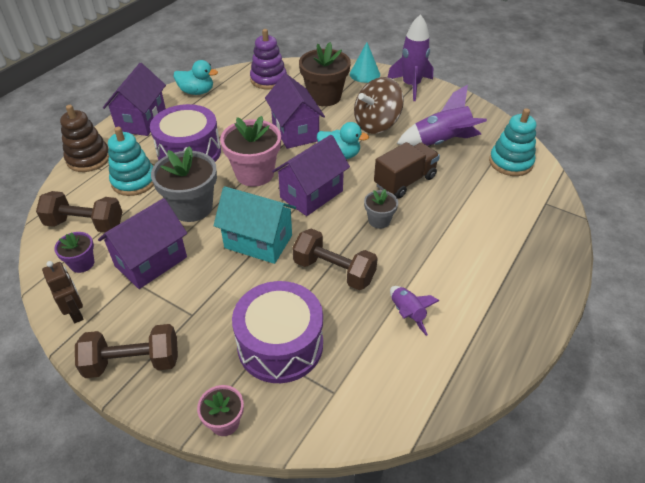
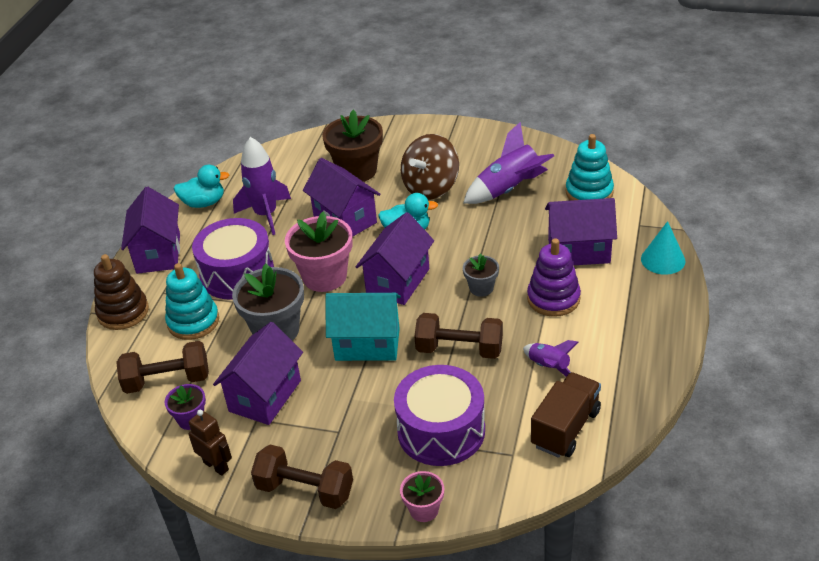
camera: 15 degrees left, 5 degrees down
brown dumbbell [75,324,178,378] -> brown dumbbell turned 45 degrees clockwise [251,445,353,509]
purple stacking toy [250,29,287,89] -> purple stacking toy moved to [527,238,581,317]
turquoise cone [350,42,380,83] -> turquoise cone moved to [641,221,685,275]
brown truck [374,142,440,198] -> brown truck moved to [531,372,601,458]
purple rocket [388,14,433,101] -> purple rocket moved to [233,137,291,235]
none -> purple house [545,198,617,265]

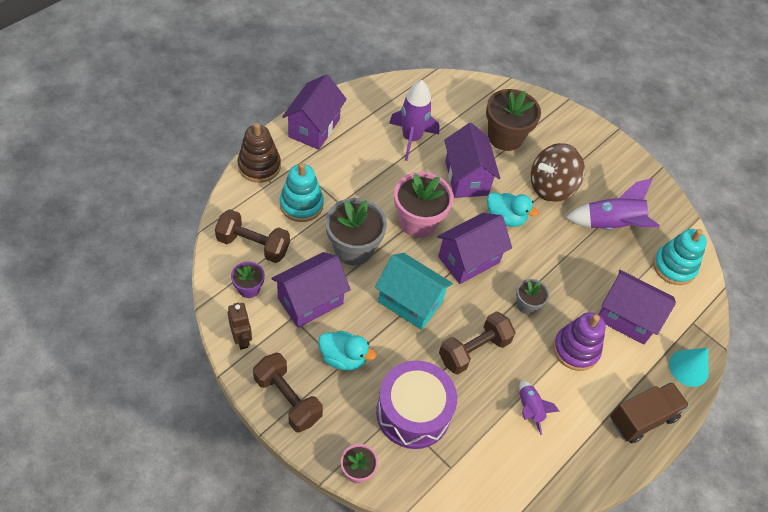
camera: 20 degrees right, 15 degrees up
turquoise duck [174,165,229,208] -> turquoise duck moved to [318,331,376,370]
purple drum [192,218,274,300] -> none
brown dumbbell [414,313,503,359] -> brown dumbbell turned 75 degrees counterclockwise [439,311,516,374]
brown truck [531,372,601,458] -> brown truck moved to [610,382,689,443]

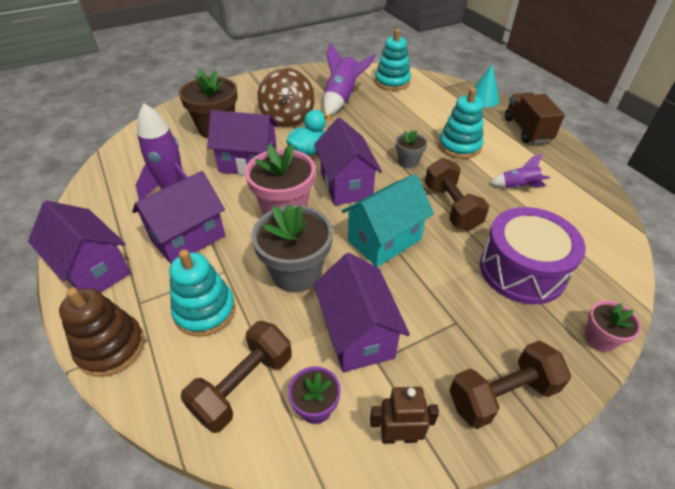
camera: 65 degrees left, 10 degrees down
turquoise duck [318,331,376,370] -> none
purple stacking toy [553,312,606,371] -> turquoise stacking toy [438,88,483,159]
purple house [599,270,676,345] -> purple house moved to [132,171,225,264]

